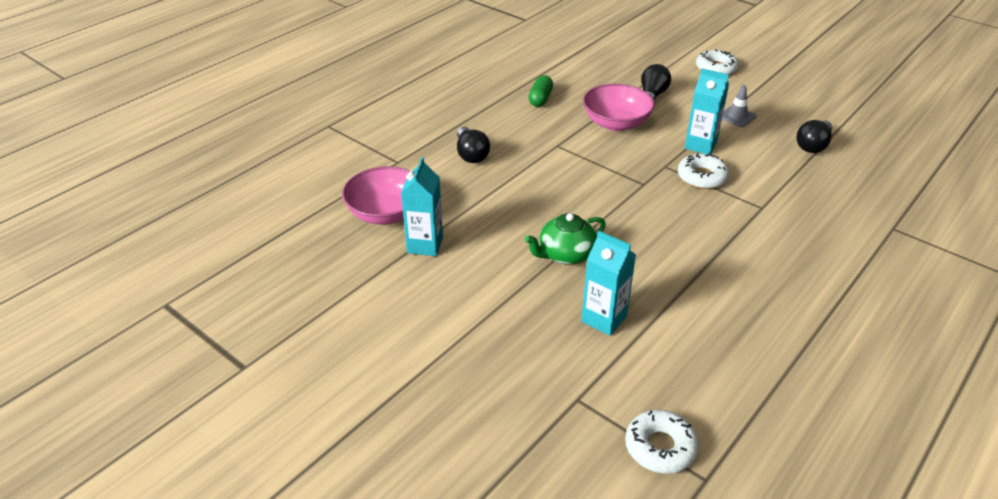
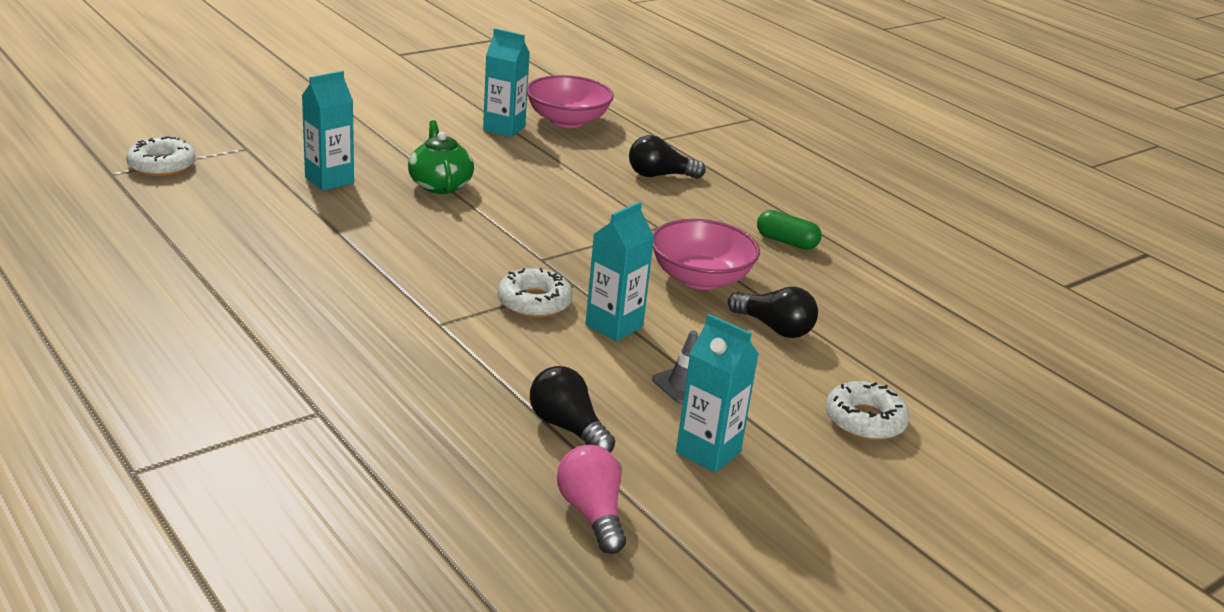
camera: 100 degrees right, 10 degrees down
none -> pink light bulb [557,445,626,554]
none -> turquoise carton [676,314,759,473]

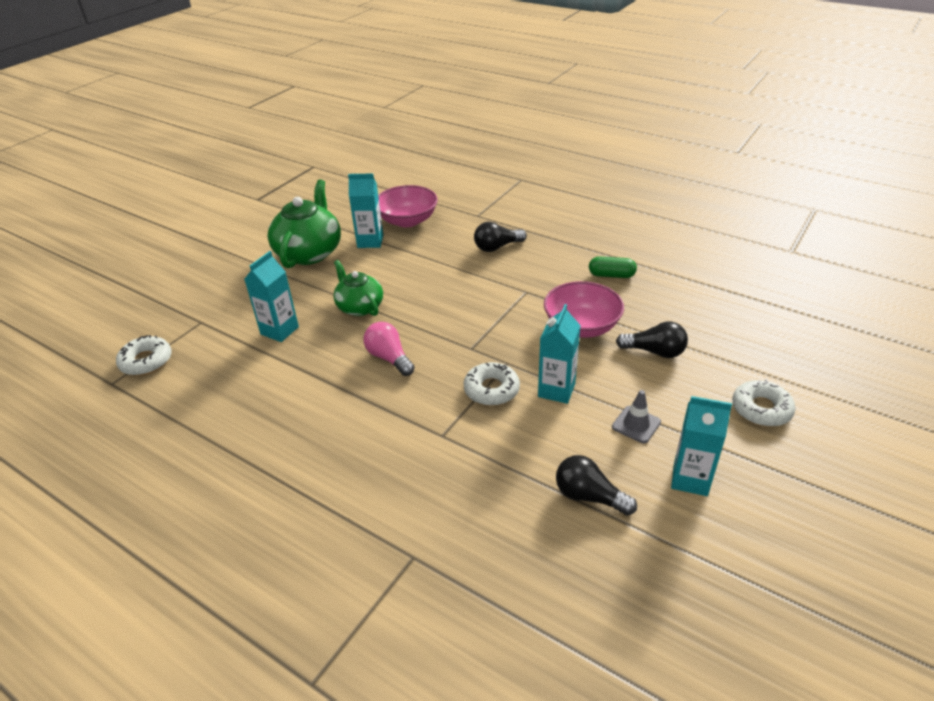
camera: 15 degrees left, 10 degrees up
pink light bulb [557,445,626,554] -> pink light bulb moved to [364,322,415,376]
none -> green teapot [268,179,341,268]

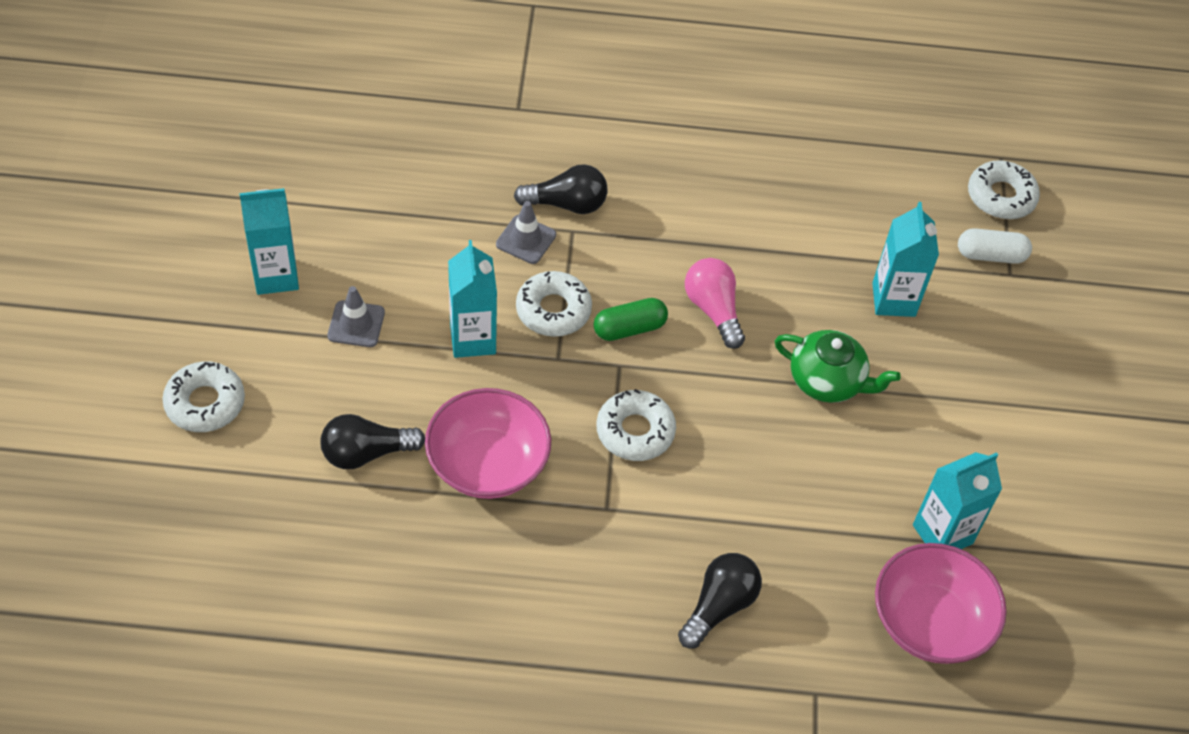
camera: 145 degrees right, 15 degrees up
green teapot [268,179,341,268] -> none
pink light bulb [364,322,415,376] -> pink light bulb turned 135 degrees counterclockwise [685,258,745,349]
black light bulb [556,455,637,515] -> black light bulb moved to [514,164,608,214]
green capsule [589,256,637,278] -> green capsule moved to [593,298,668,341]
none -> grey traffic cone [496,201,556,264]
none -> white donut [596,389,676,461]
none -> white capsule [958,228,1032,264]

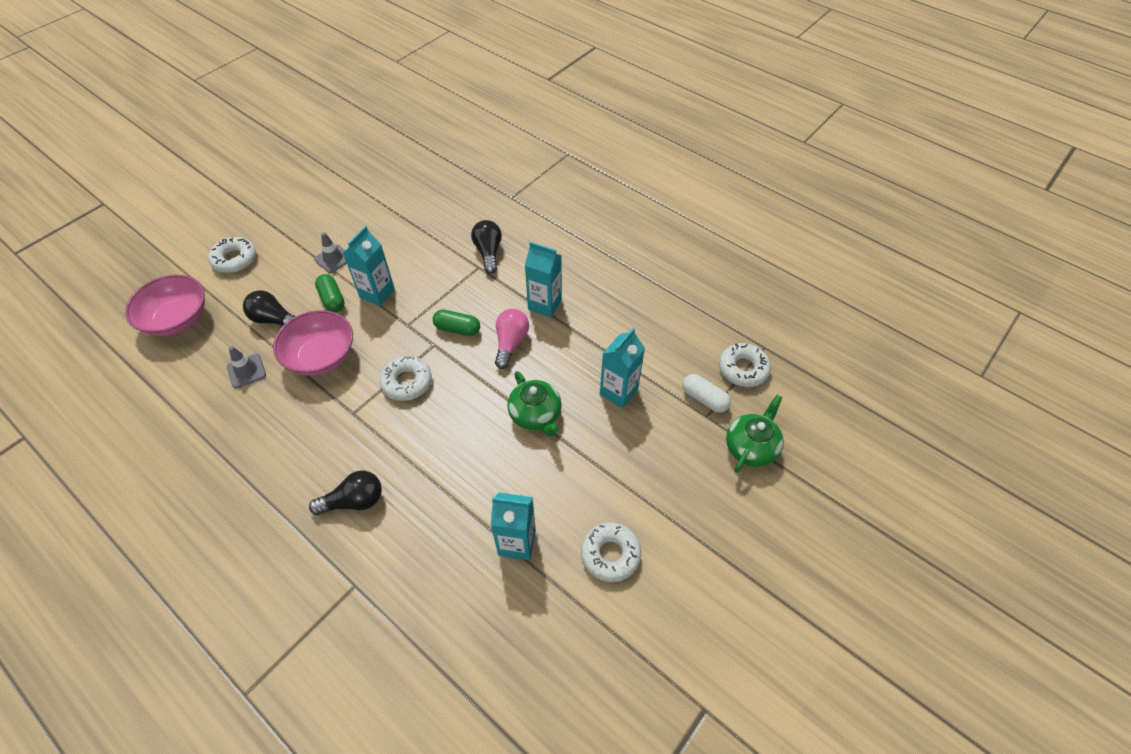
camera: 40 degrees right, 0 degrees up
turquoise carton [239,188,299,295] -> turquoise carton moved to [525,242,562,318]
grey traffic cone [496,201,556,264] -> grey traffic cone moved to [227,346,266,388]
black light bulb [514,164,608,214] -> black light bulb turned 135 degrees counterclockwise [471,220,502,274]
white donut [516,271,592,337] -> white donut moved to [581,523,641,582]
pink bowl [875,543,1007,664] -> pink bowl moved to [125,275,205,336]
none -> green capsule [315,274,345,313]
none -> green teapot [726,395,784,473]

